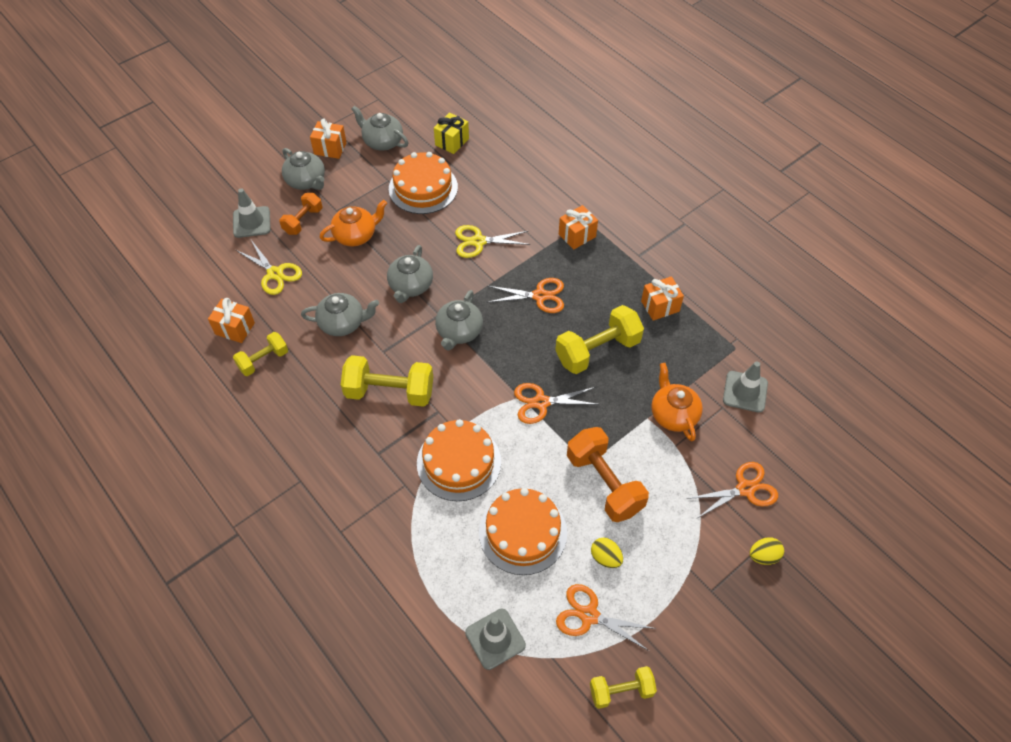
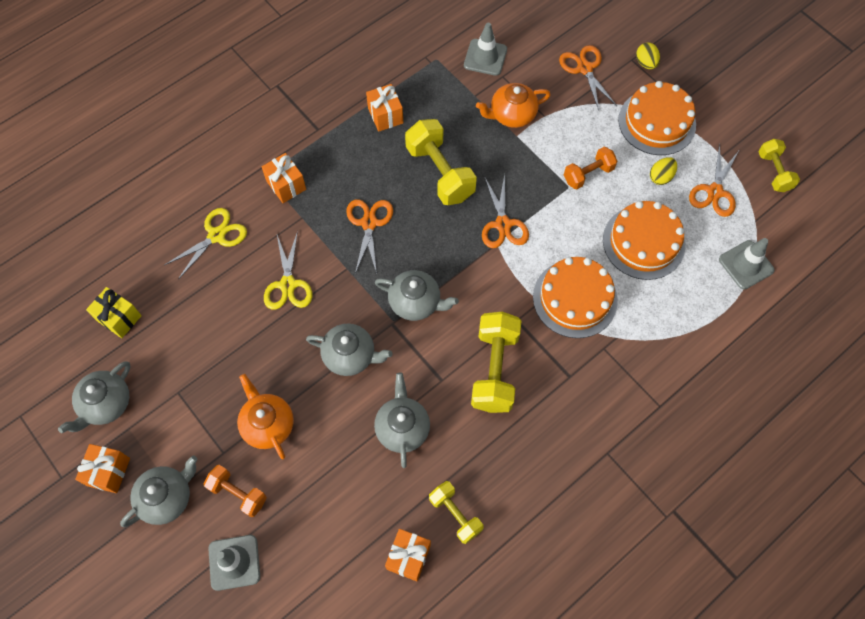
camera: 90 degrees left, 10 degrees up
yellow scissors [236,240,302,295] -> yellow scissors moved to [165,208,247,279]
orange cake [389,152,458,214] -> orange cake moved to [618,81,696,155]
orange dumbbell [567,427,649,522] -> orange dumbbell [564,147,617,190], size x0.60

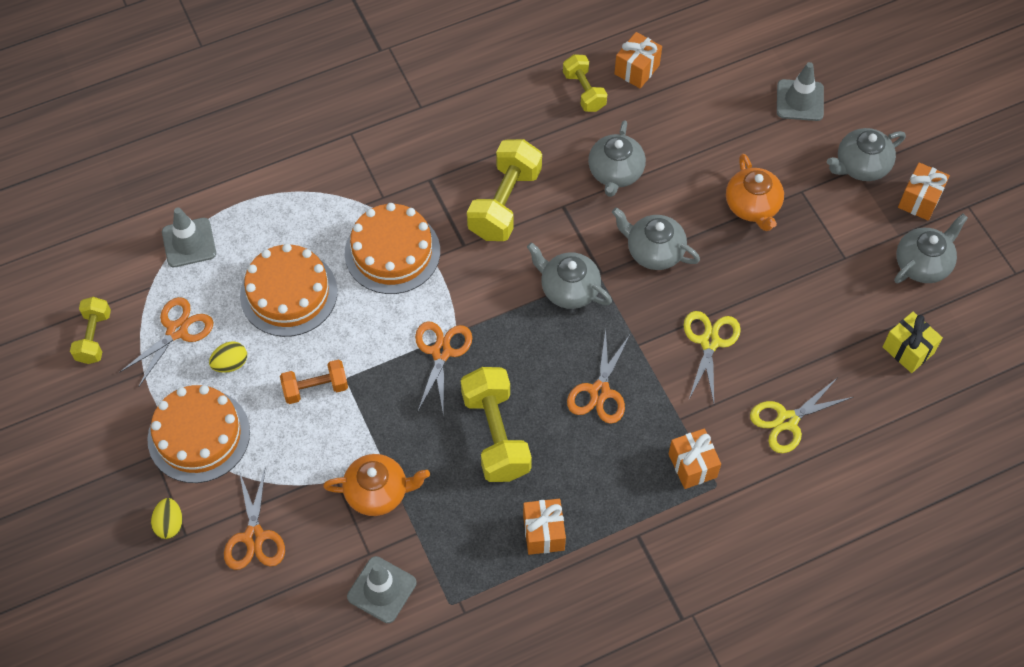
camera: 165 degrees left, 5 degrees down
orange dumbbell [204,465,267,517] -> none

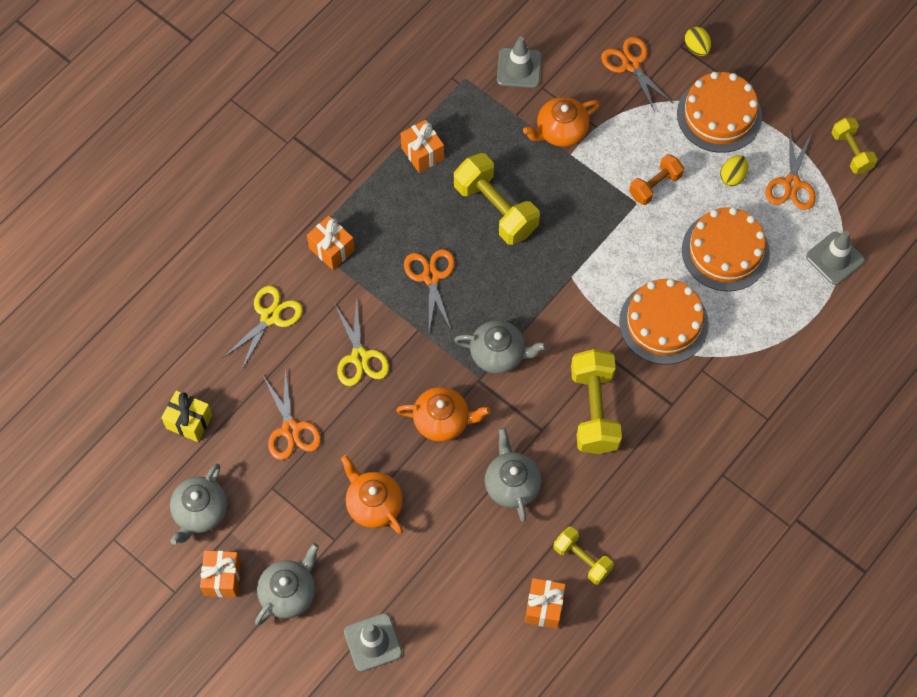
camera: 155 degrees right, 5 degrees up
orange scissors [415,321,472,414] -> orange scissors moved to [263,369,321,460]
grey teapot [612,207,700,270] -> orange teapot [396,387,491,442]

